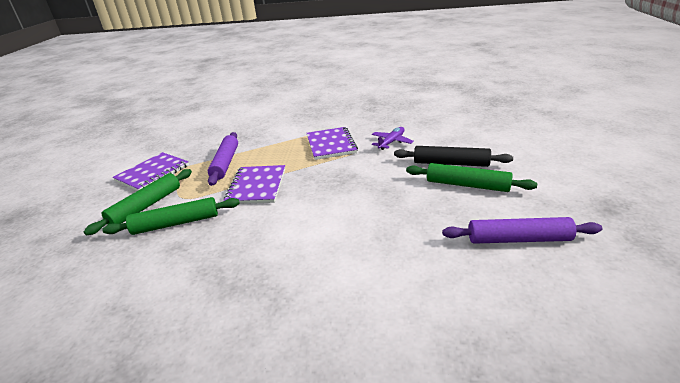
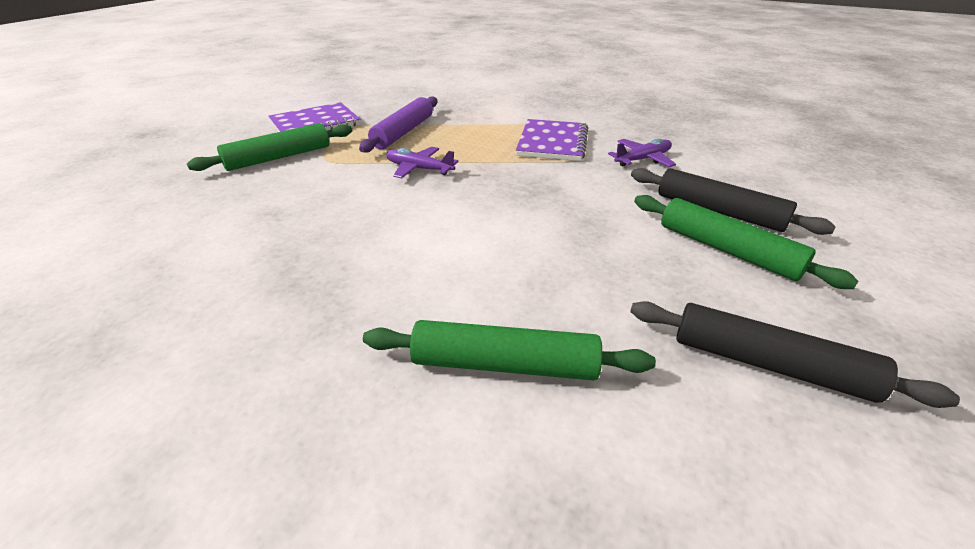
camera: 20 degrees right, 5 degrees up
green rolling pin [102,197,240,235] -> green rolling pin moved to [363,320,656,380]
purple notebook [224,165,285,204] -> purple plane [386,147,459,178]
purple rolling pin [442,217,602,244] -> black rolling pin [630,301,960,408]

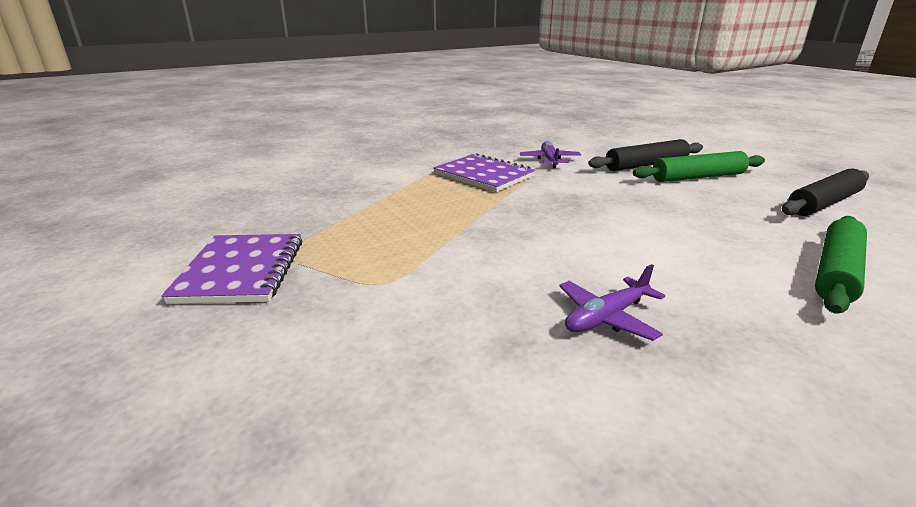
camera: 60 degrees left, 10 degrees down
green rolling pin [187,123,352,171] -> none
purple rolling pin [359,96,437,153] -> none
purple plane [386,147,459,178] -> purple plane moved to [559,264,665,341]

